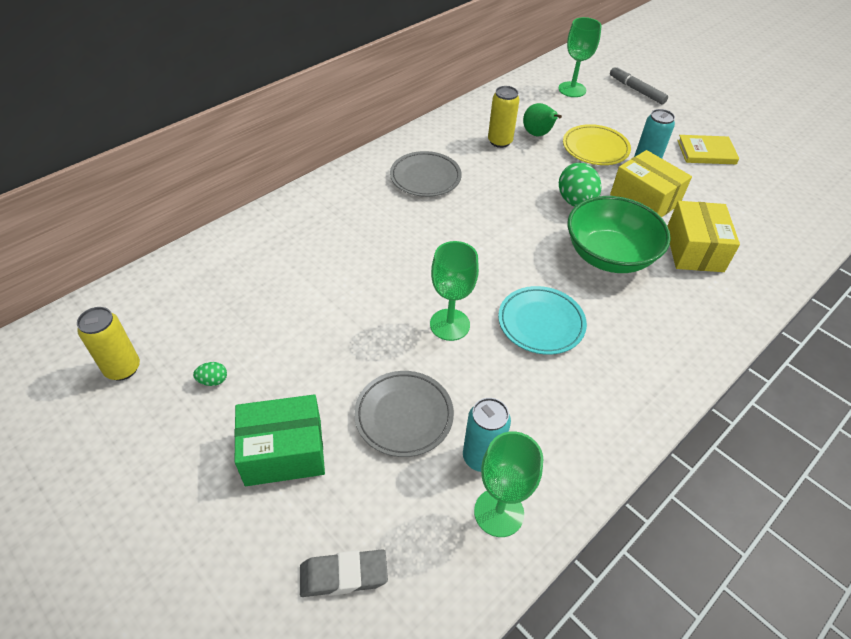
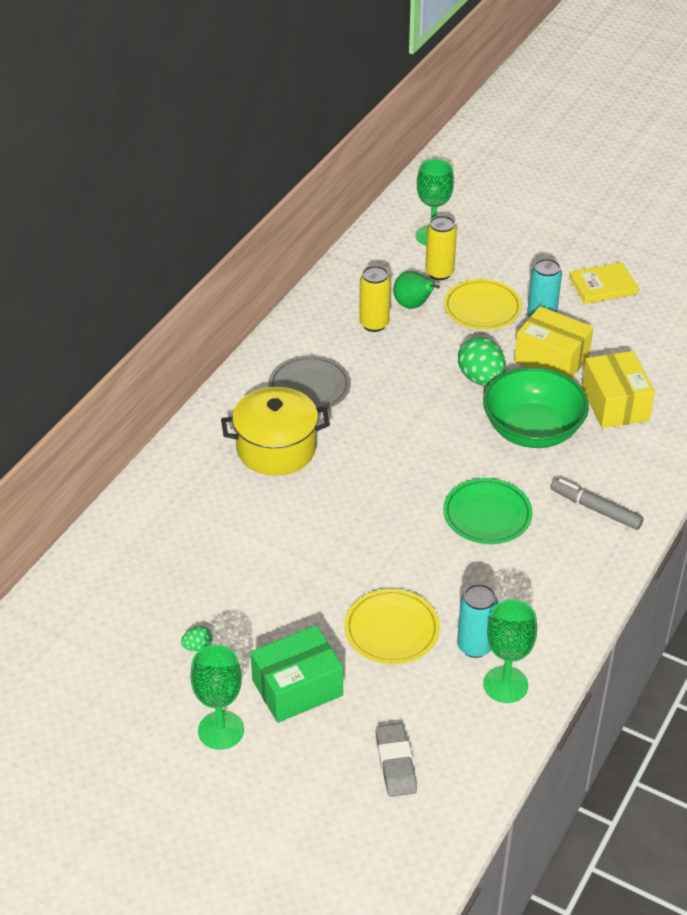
camera: 15 degrees left, 5 degrees down
yellow can [77,307,140,381] -> yellow can moved to [425,215,457,280]
grey eraser [300,549,388,597] -> grey eraser turned 75 degrees counterclockwise [376,723,417,797]
grey plate [354,371,454,457] -> yellow plate [345,589,440,664]
green goblet [430,241,479,341] -> green goblet moved to [190,645,244,750]
turquoise plate [498,286,587,355] -> green plate [443,478,533,544]
grey marker [610,66,668,104] -> grey marker moved to [551,479,644,530]
none -> yellow pot [221,387,330,476]

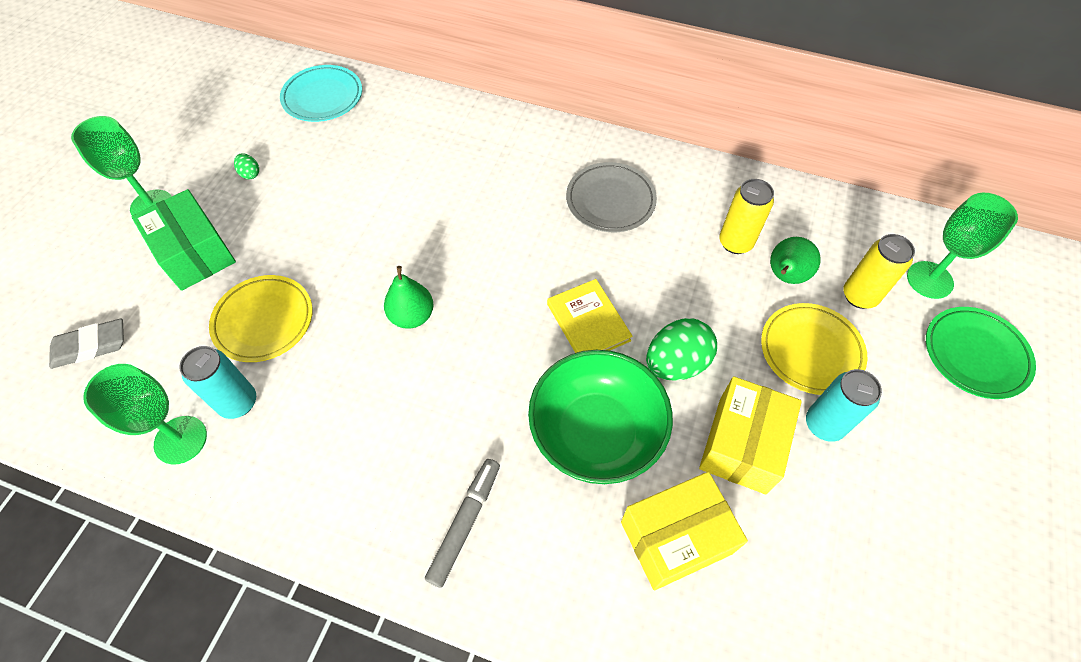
camera: 80 degrees right, 15 degrees up
yellow pot [221,387,330,476] -> none
green plate [443,478,533,544] -> green plate moved to [926,307,1036,399]
yellow book [568,262,639,304] -> yellow book moved to [547,279,632,353]
none -> turquoise plate [280,65,362,122]
none -> green pear [384,266,434,329]

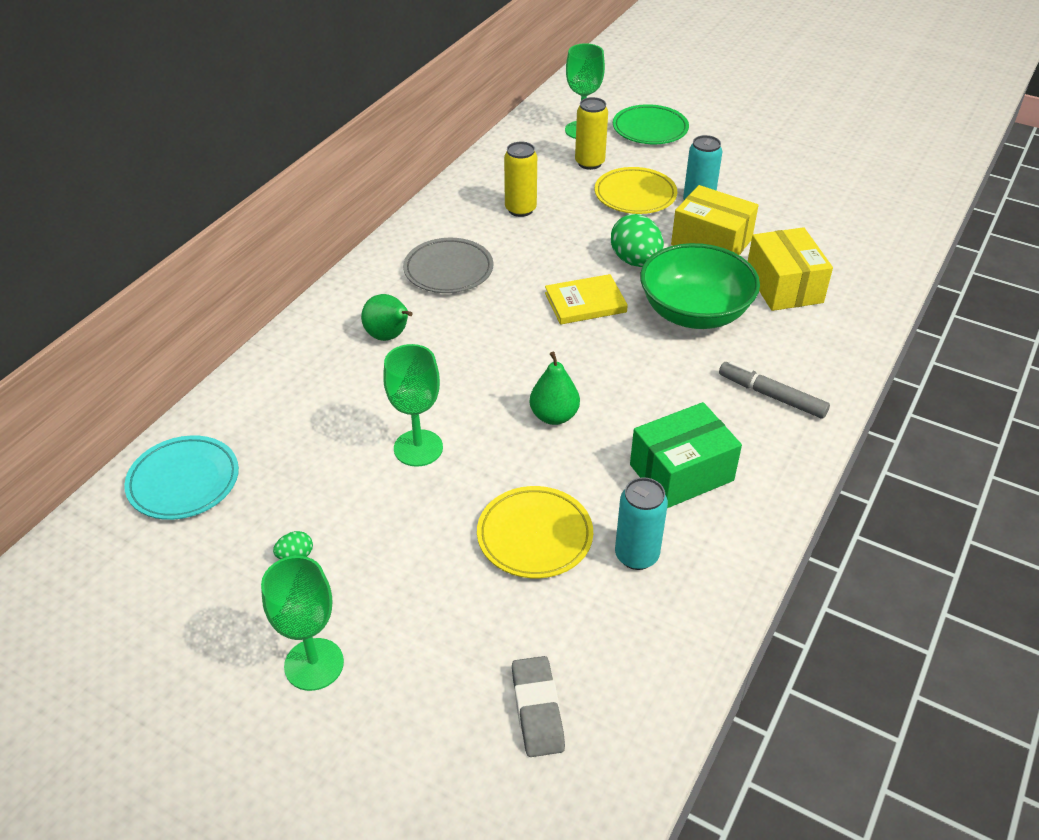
camera: 80 degrees left, 15 degrees down
green goblet [83,364,207,464] -> green goblet moved to [383,344,443,467]
green box [131,189,236,291] -> green box moved to [630,402,742,508]
green pear [770,237,821,284] -> green pear moved to [361,294,413,341]

